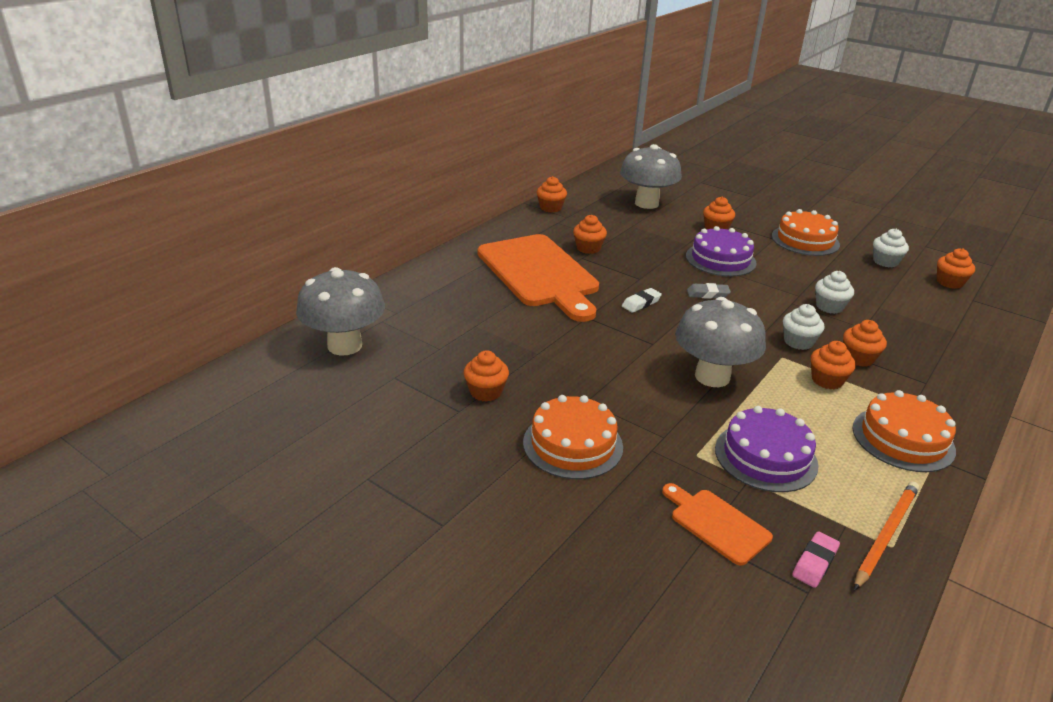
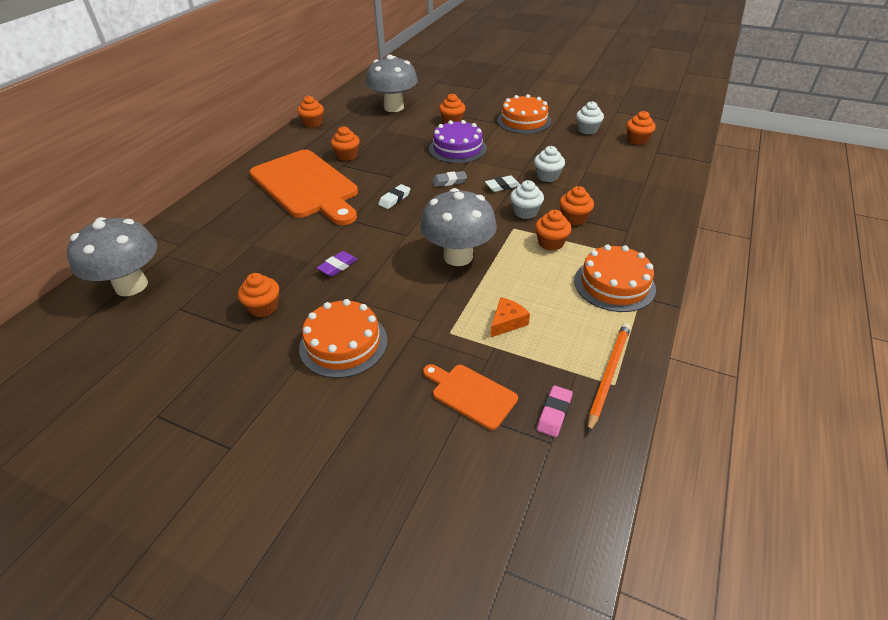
camera: 10 degrees left, 10 degrees up
purple cake [715,406,818,492] -> orange cheese [490,297,530,338]
none -> purple eraser [317,251,358,277]
none -> white eraser [485,175,520,192]

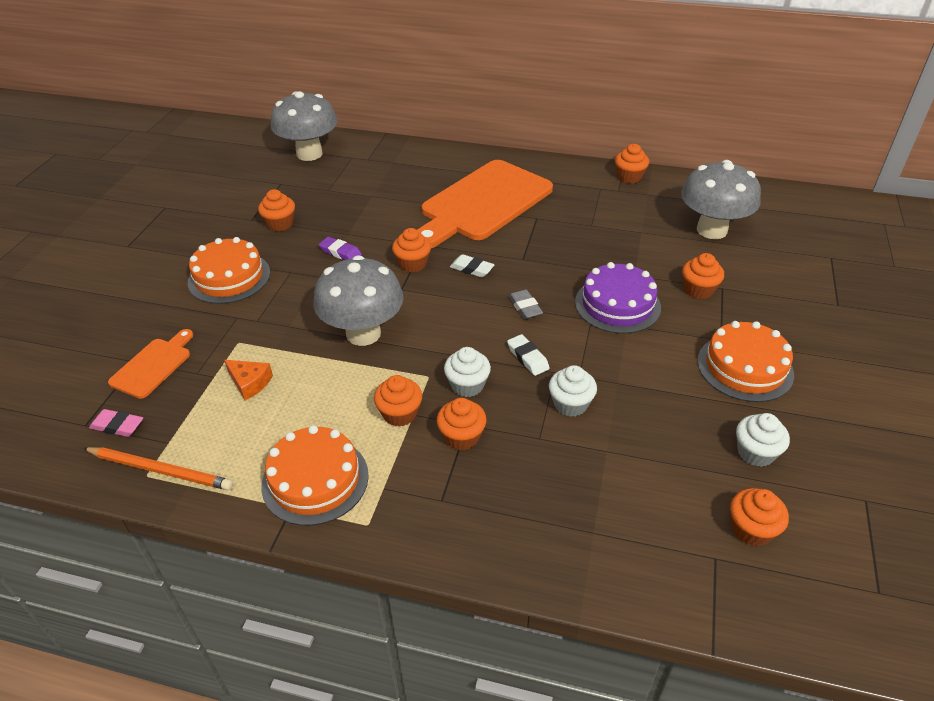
camera: 80 degrees right, 0 degrees up
orange cupcake [331,126,360,161] -> orange cupcake moved to [392,228,431,272]

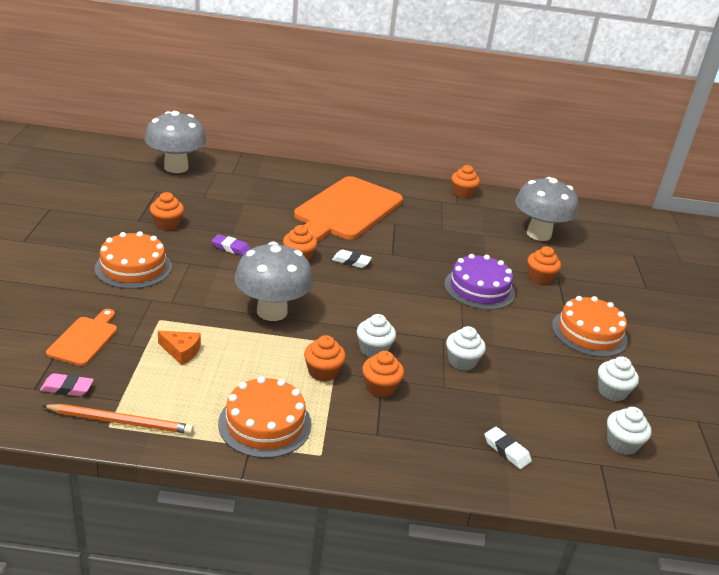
camera: 15 degrees left, 10 degrees down
white eraser [507,334,550,376] -> white eraser moved to [485,427,532,469]
grey eraser [509,290,543,319] -> none
orange cupcake [730,488,789,546] -> white cupcake [607,407,652,455]

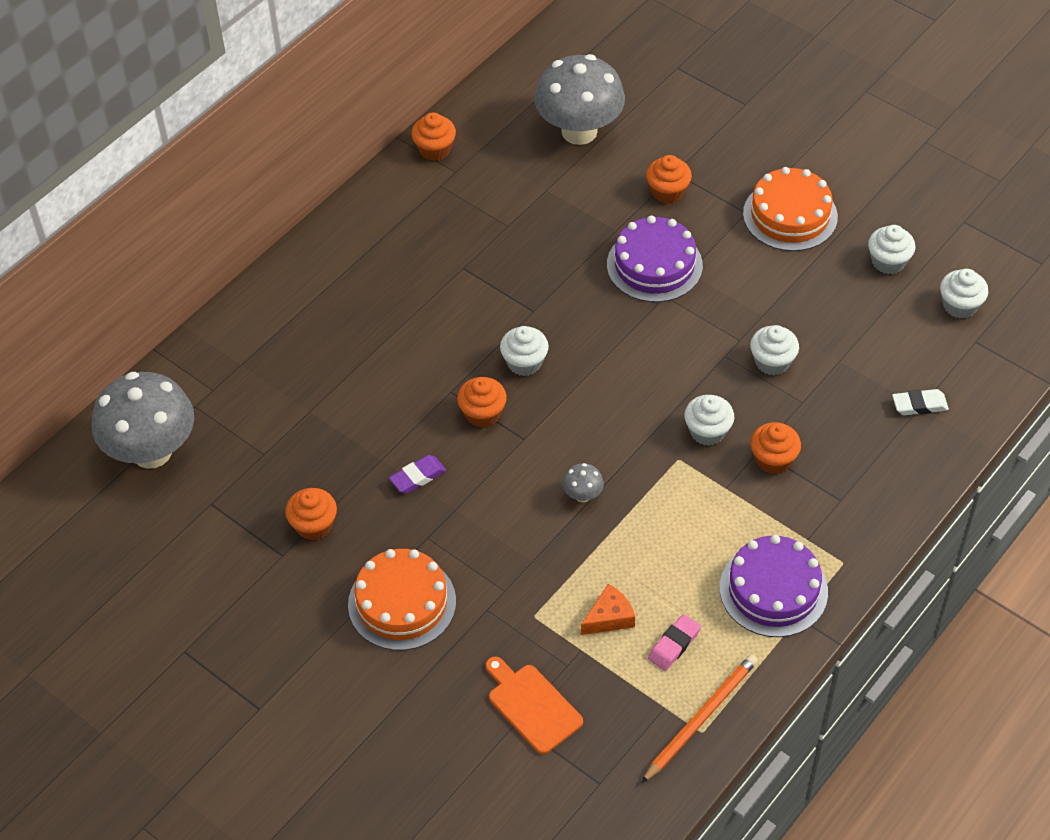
camera: 50 degrees left, 20 degrees up
pink eraser [40,373,94,396] -> pink eraser moved to [648,614,701,671]
orange cake [218,376,312,458] -> purple cake [720,535,828,637]
grey mushroom [235,241,313,321] -> grey mushroom [562,463,604,502], size x0.40
orange cutting board [294,176,403,242] -> none
orange cupcake [304,335,346,382] -> none
white eraser [332,249,372,268] -> white cupcake [500,326,549,376]

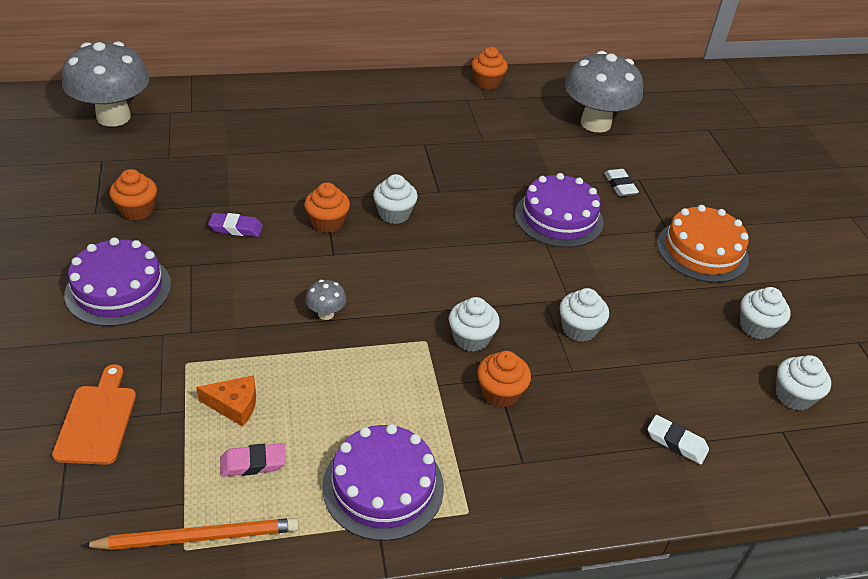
camera: 35 degrees right, 10 degrees down
orange cake [348,549,456,650] -> purple cake [64,238,171,326]
orange cupcake [646,155,692,204] -> white eraser [604,169,639,196]

